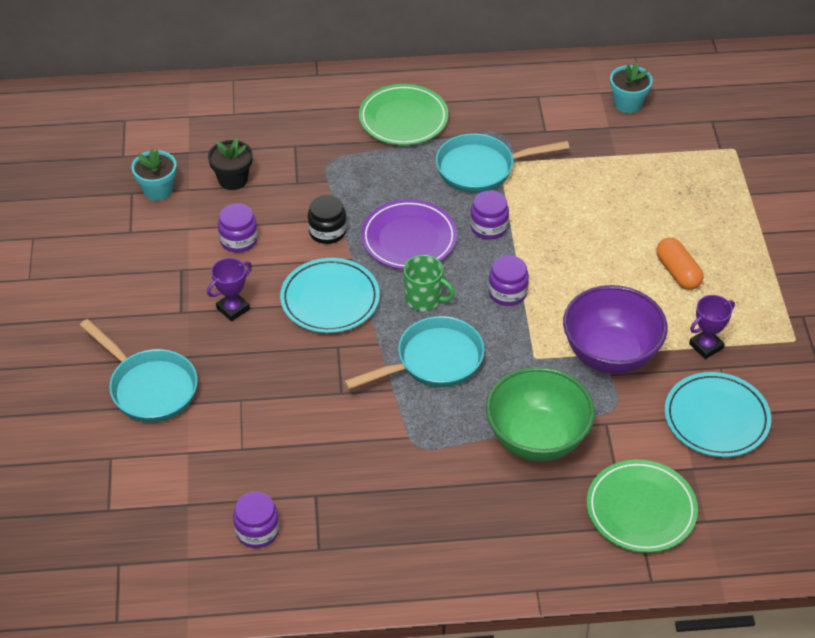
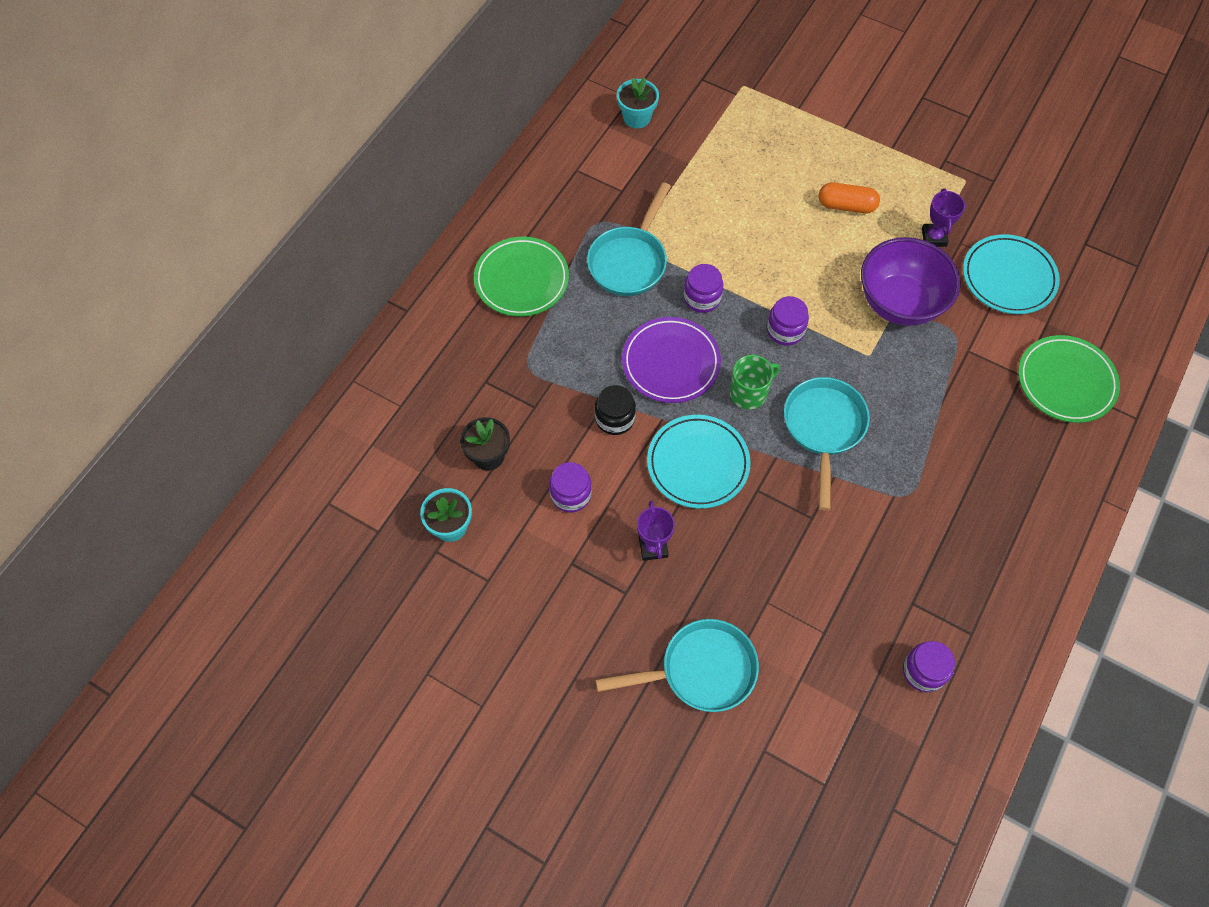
camera: 55 degrees left, 15 degrees up
green bowl [486,367,595,461] -> none

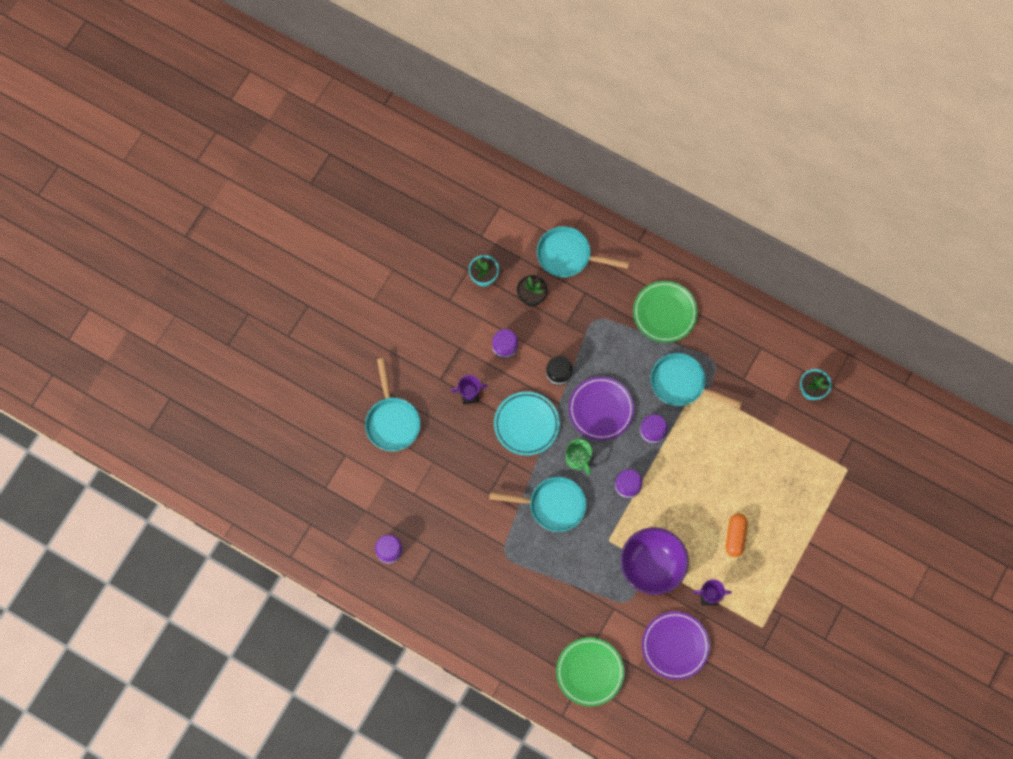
camera: 90 degrees right, 10 degrees up
turquoise plate [963,234,1060,314] -> purple plate [642,611,710,680]
none -> turquoise pan [537,226,629,277]

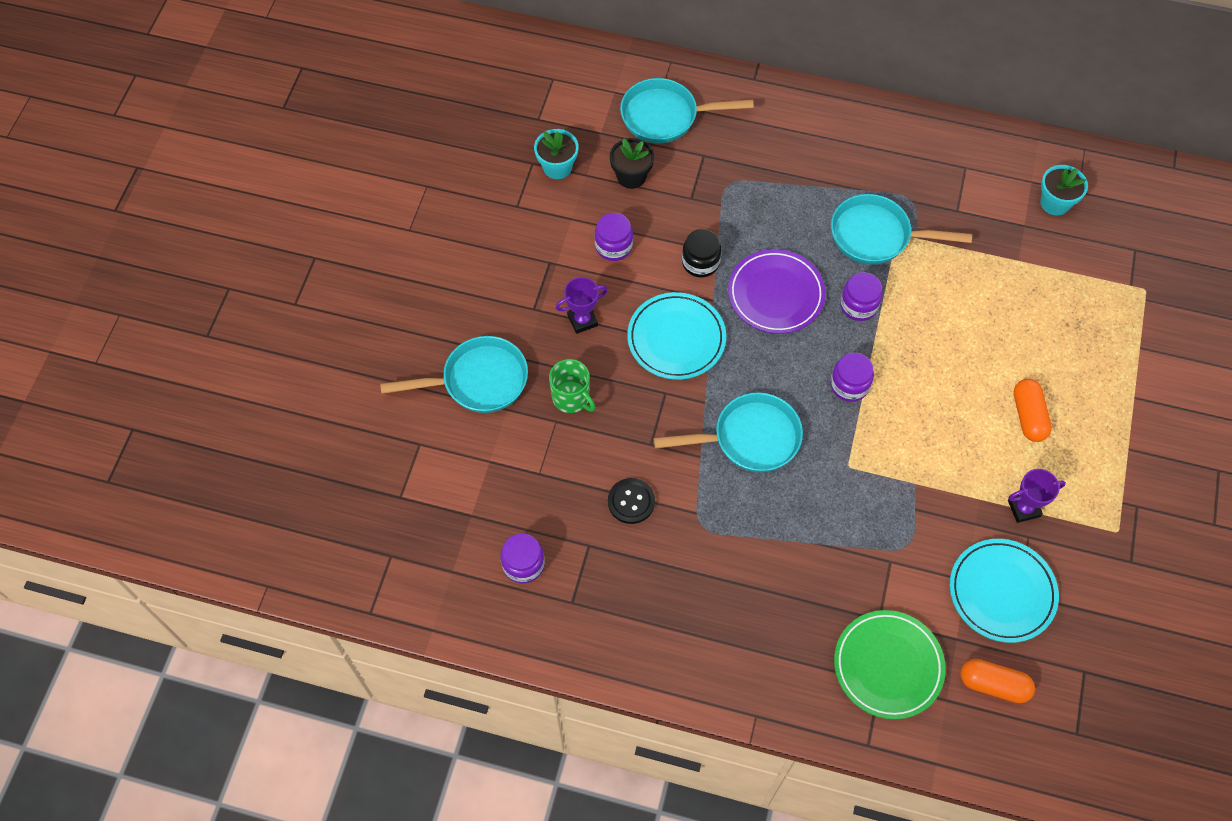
camera: 15 degrees left, 10 degrees down
turquoise pan [365,358,421,451] -> turquoise pan turned 75 degrees counterclockwise [380,336,528,413]
green mug [566,439,592,474] -> green mug moved to [549,359,595,413]
purple bowl [620,527,689,595] -> none
green plate [633,281,698,343] -> none
purple plate [642,611,710,680] -> turquoise plate [950,539,1059,643]
none -> black button [608,478,655,524]
none -> orange capsule [960,659,1035,703]

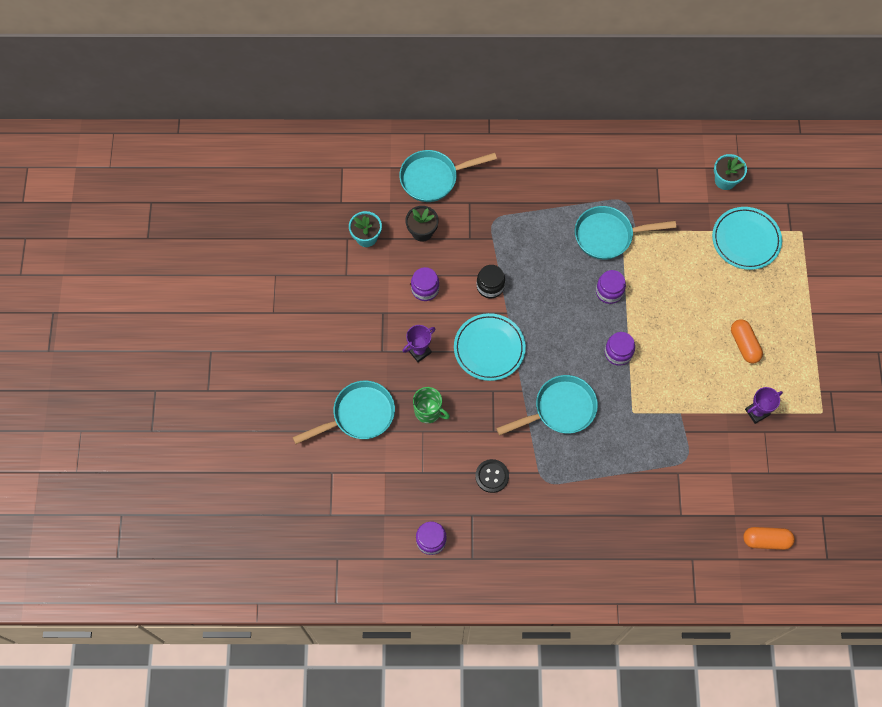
camera: 15 degrees left, 5 degrees up
purple plate [728,249,826,334] -> none
green plate [834,610,946,719] -> none
turquoise plate [950,539,1059,643] -> turquoise plate moved to [712,207,782,270]

